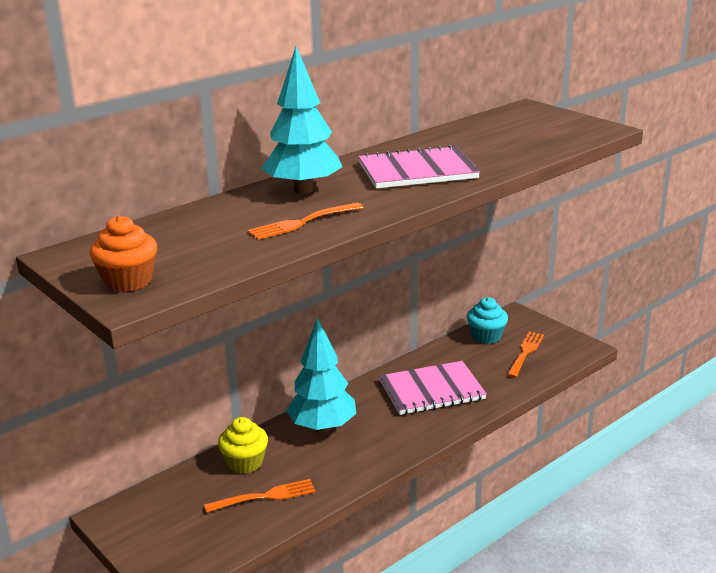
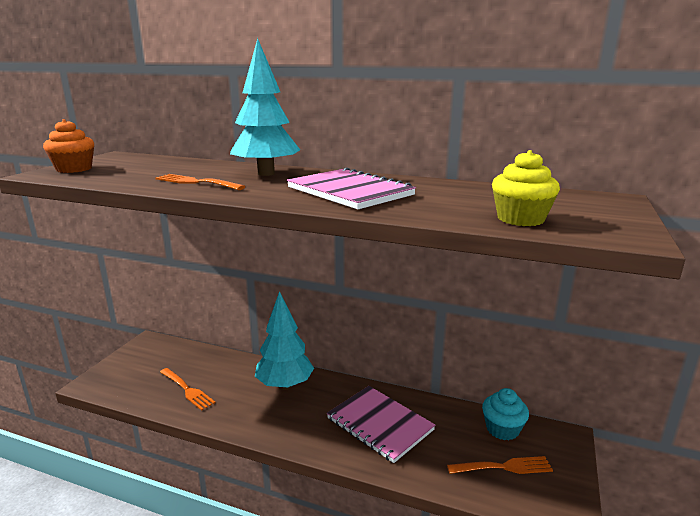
camera: 60 degrees right, 5 degrees down
yellow cupcake [218,417,268,474] -> yellow cupcake moved to [492,150,560,226]

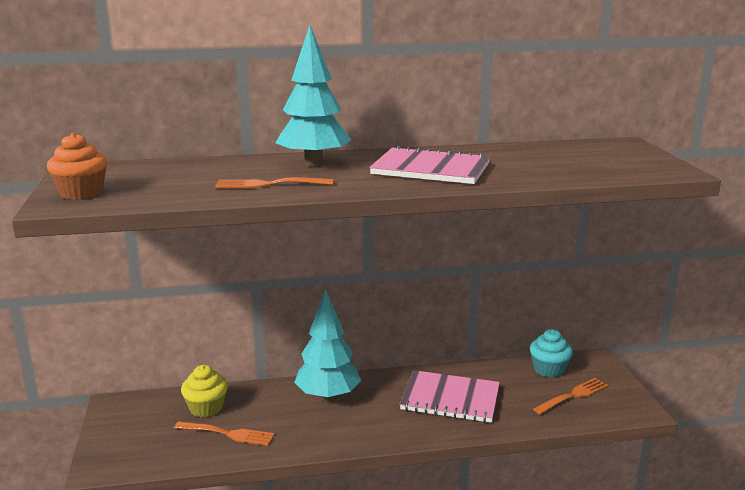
camera: 30 degrees left, 0 degrees up
yellow cupcake [492,150,560,226] -> yellow cupcake moved to [181,365,228,417]

